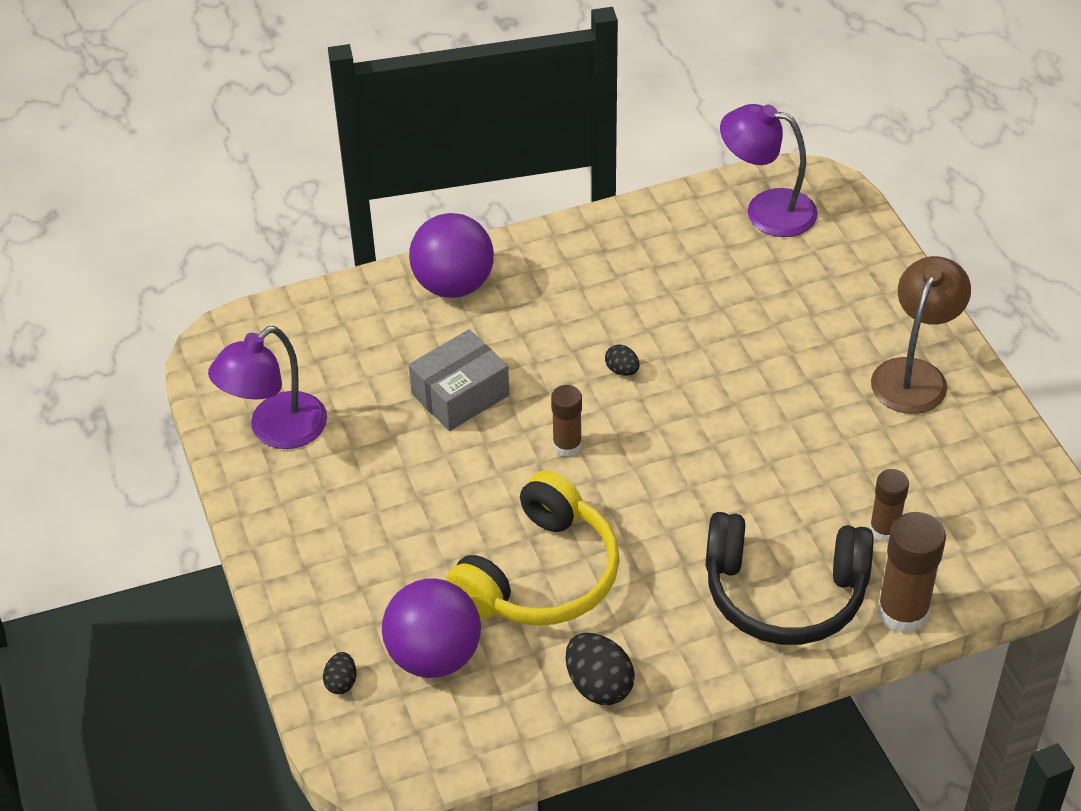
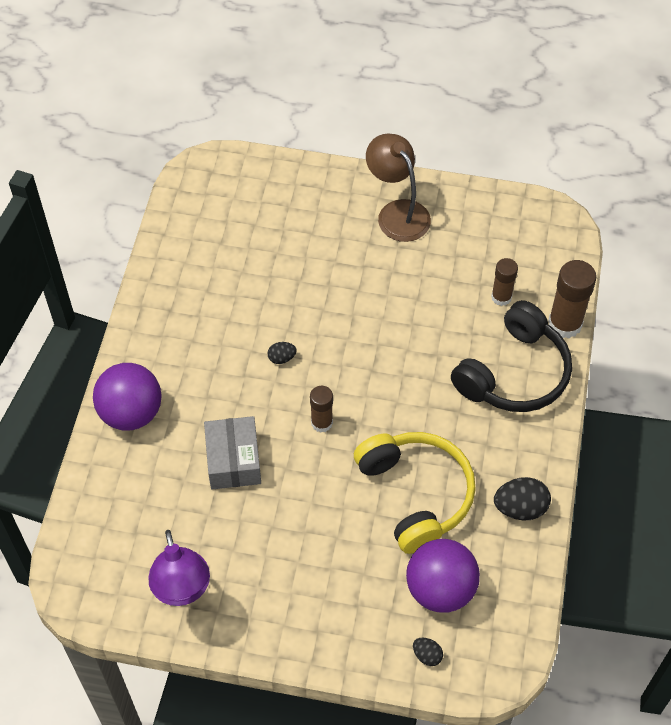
camera: 60 degrees left, 10 degrees up
purple lamp [720,104,818,237] -> none

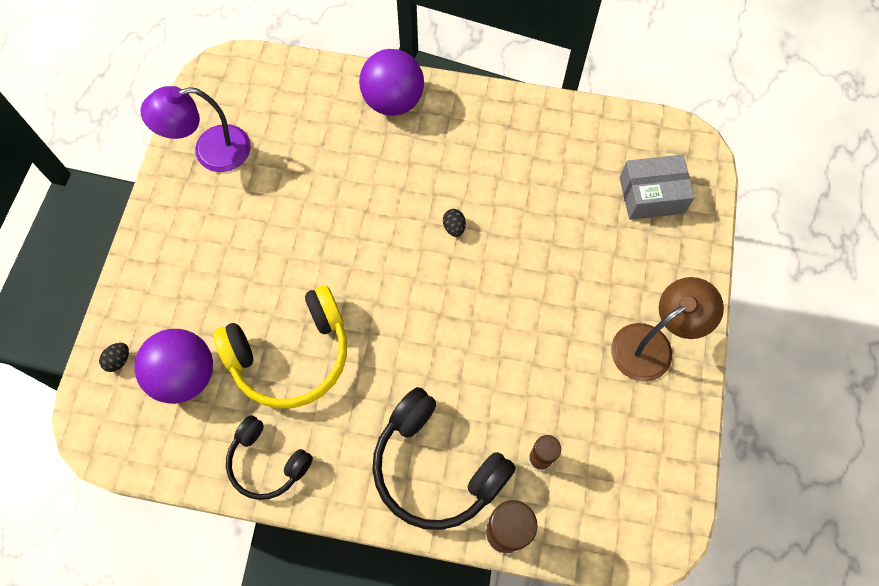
camera: 90 degrees right, 10 degrees up
grey box [204,416,261,489] -> grey box moved to [620,155,695,220]
brown glue stick [310,386,333,433] -> none
black egg [494,477,551,520] -> black headphones [226,415,313,500]

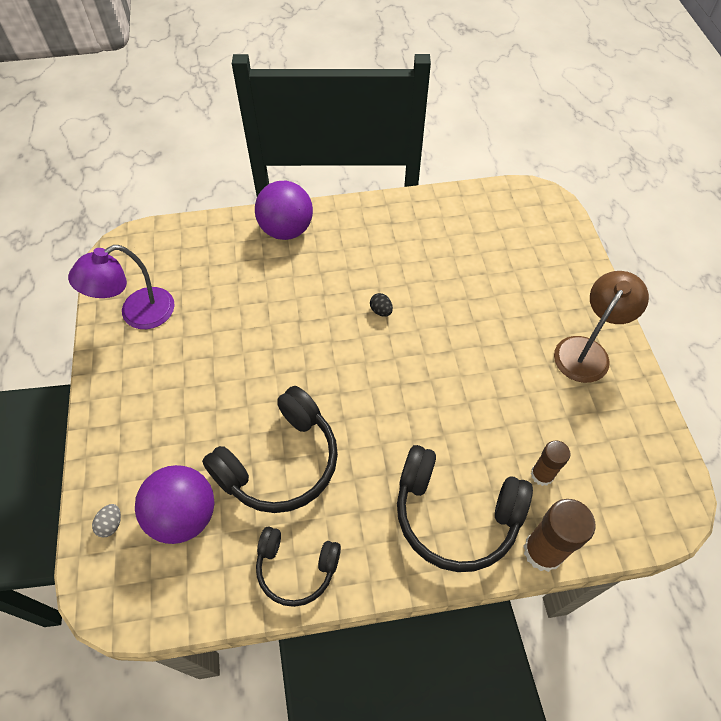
camera: 20 degrees left, 10 degrees down
black egg [99,343,129,372] -> grey egg [92,504,121,538]
yellow headphones [213,285,347,409] -> black headphones [202,386,338,513]
grey box [620,155,695,220] -> none

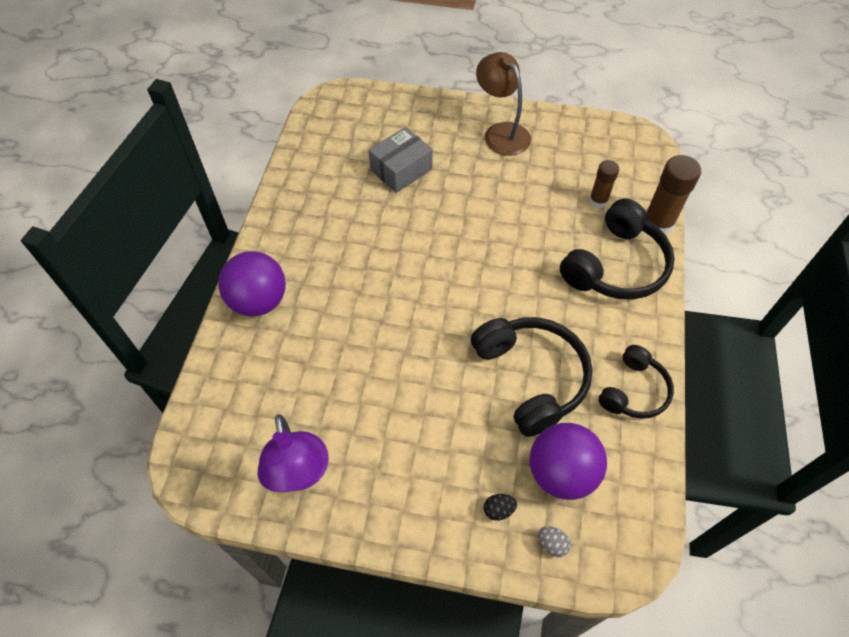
camera: 70 degrees left, 0 degrees up
black egg [370,293,393,317] -> black egg moved to [484,494,517,521]
none -> grey box [368,127,433,193]

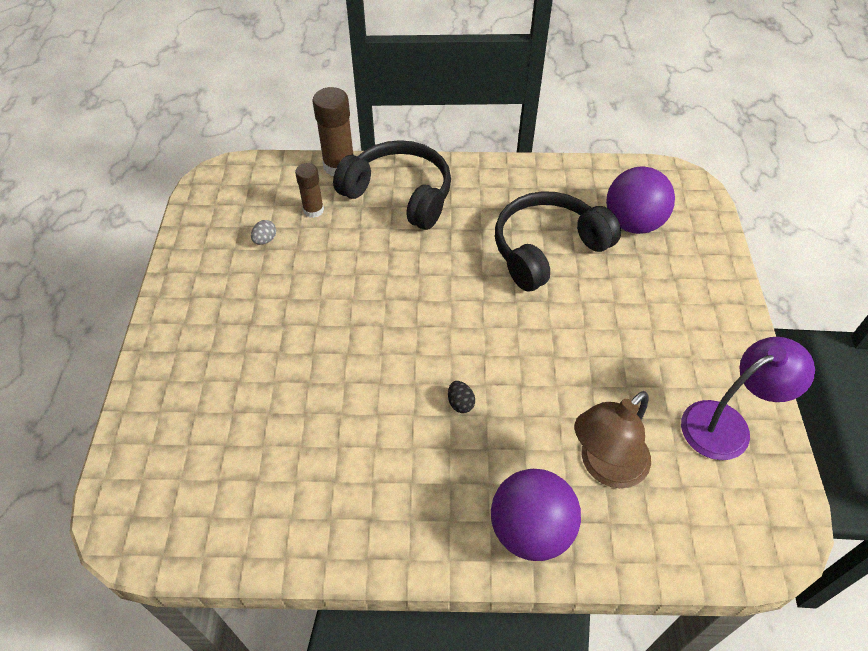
camera: 100 degrees left, 5 degrees down
grey box [368,127,433,193] -> none
brown lamp [476,52,531,156] -> brown lamp moved to [574,391,651,488]
black egg [484,494,517,521] -> black egg moved to [448,381,475,413]
grey egg [538,526,571,557] -> grey egg moved to [251,220,276,245]
black headphones [598,345,674,419] -> none

